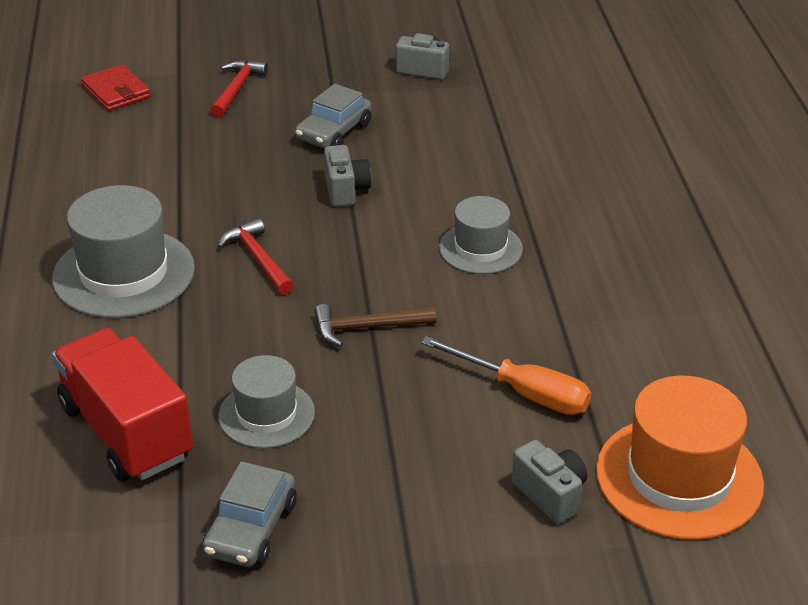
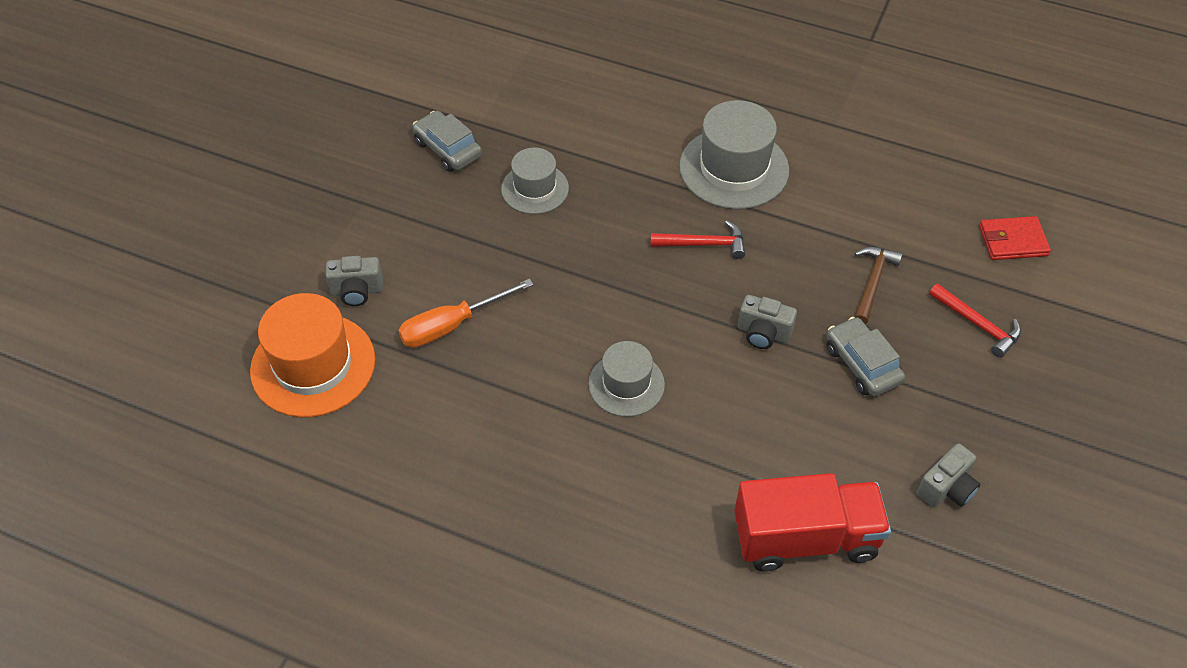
camera: 120 degrees right, 15 degrees up
red truck [52,328,193,482] -> red truck moved to [734,473,891,571]
brown hammer [314,304,436,347] -> brown hammer moved to [855,247,903,324]

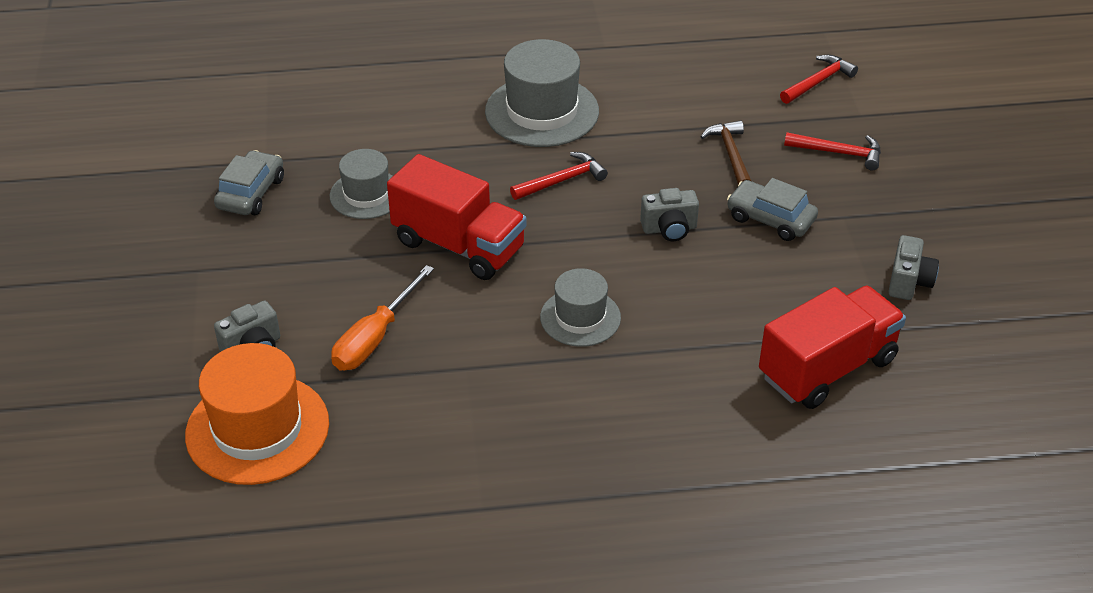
camera: 30 degrees left, 10 degrees down
grey car [413,111,482,172] -> grey car turned 90 degrees clockwise [214,150,284,215]
red wallet [979,216,1051,260] -> red hammer [780,55,858,104]
none -> red truck [387,154,527,280]

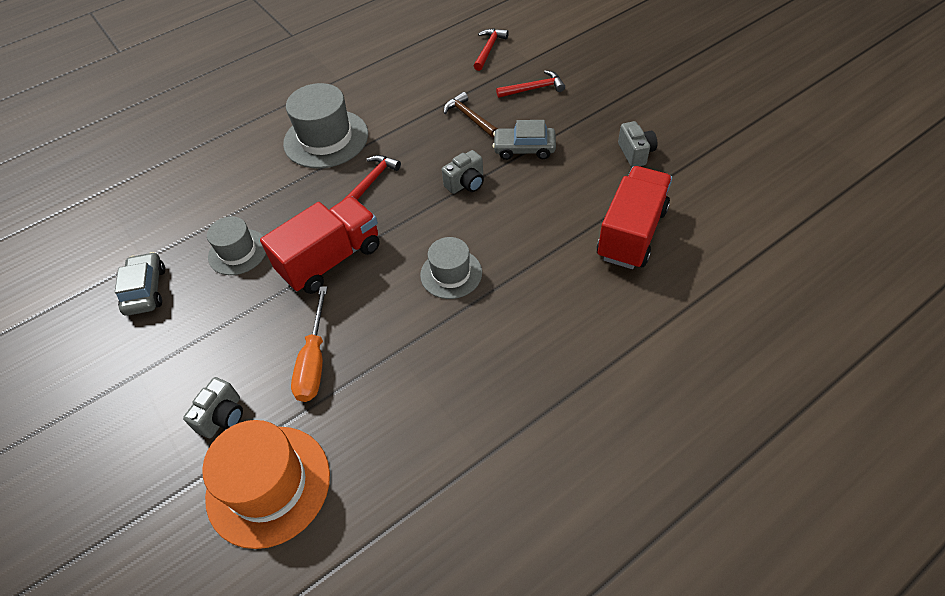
camera: 25 degrees left, 10 degrees up
red truck [387,154,527,280] -> red truck turned 45 degrees counterclockwise [260,196,380,294]

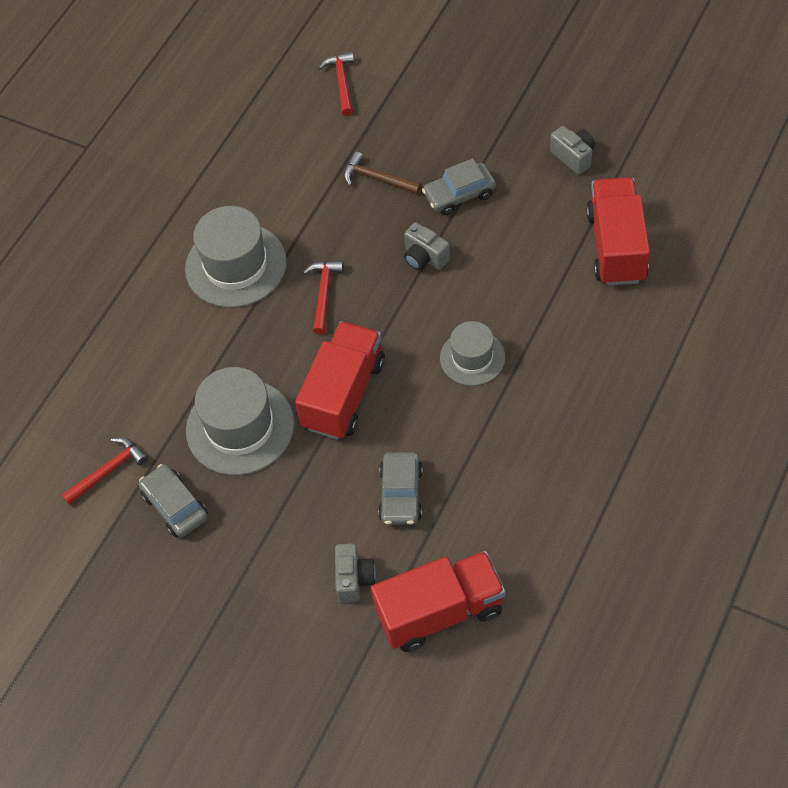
camera: 25 degrees left, 5 degrees up
orange hat [202,420,330,549] -> red truck [371,551,505,652]
grey hat [207,216,266,275] -> grey hat [186,367,294,475], size x1.64
orange screwdriver [291,286,327,402] -> grey car [378,452,423,525]
grey camera [442,150,484,194] -> grey camera turned 105 degrees clockwise [404,222,450,270]
red hammer [496,70,565,98] -> red hammer moved to [62,438,148,505]

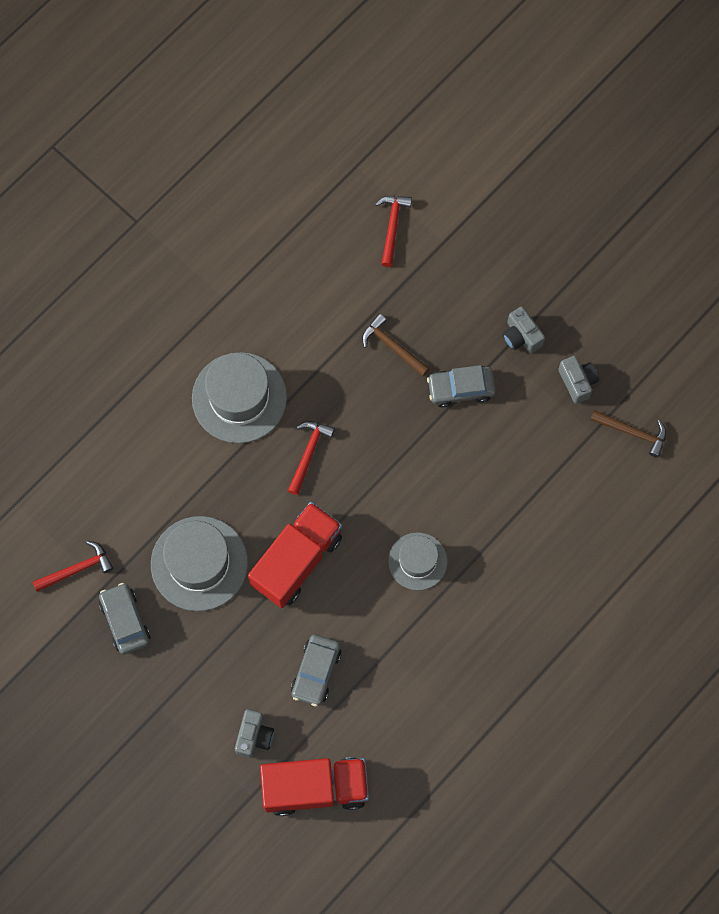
camera: 10 degrees right, 15 degrees up
grey camera [404,222,450,270] -> grey camera moved to [503,306,545,353]
red truck [586,177,650,286] -> none
none -> brown hammer [590,410,666,458]

